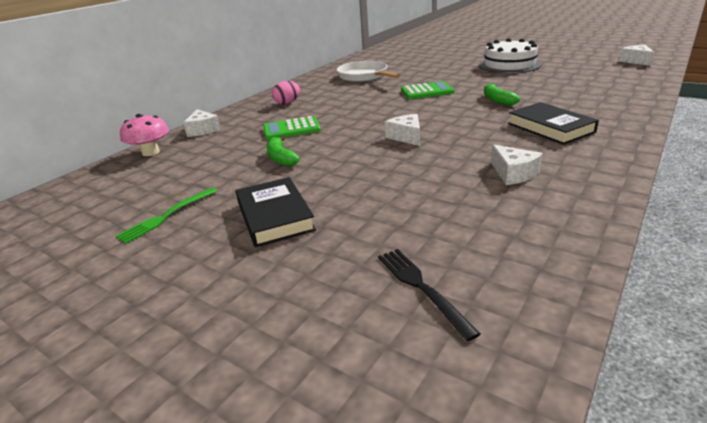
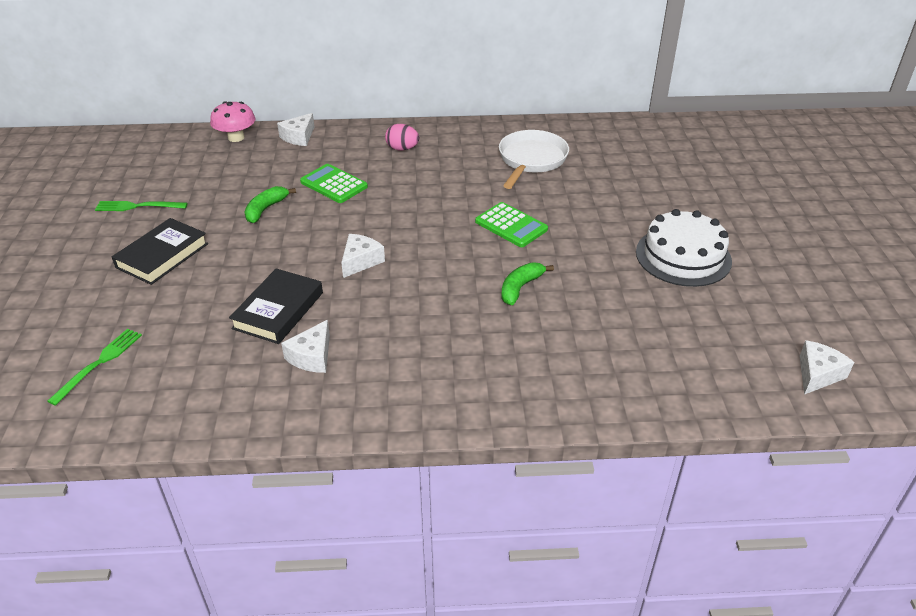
camera: 50 degrees right, 10 degrees up
black fork [378,249,481,341] -> green fork [47,329,142,406]
black book [508,102,599,145] -> black book moved to [229,268,323,344]

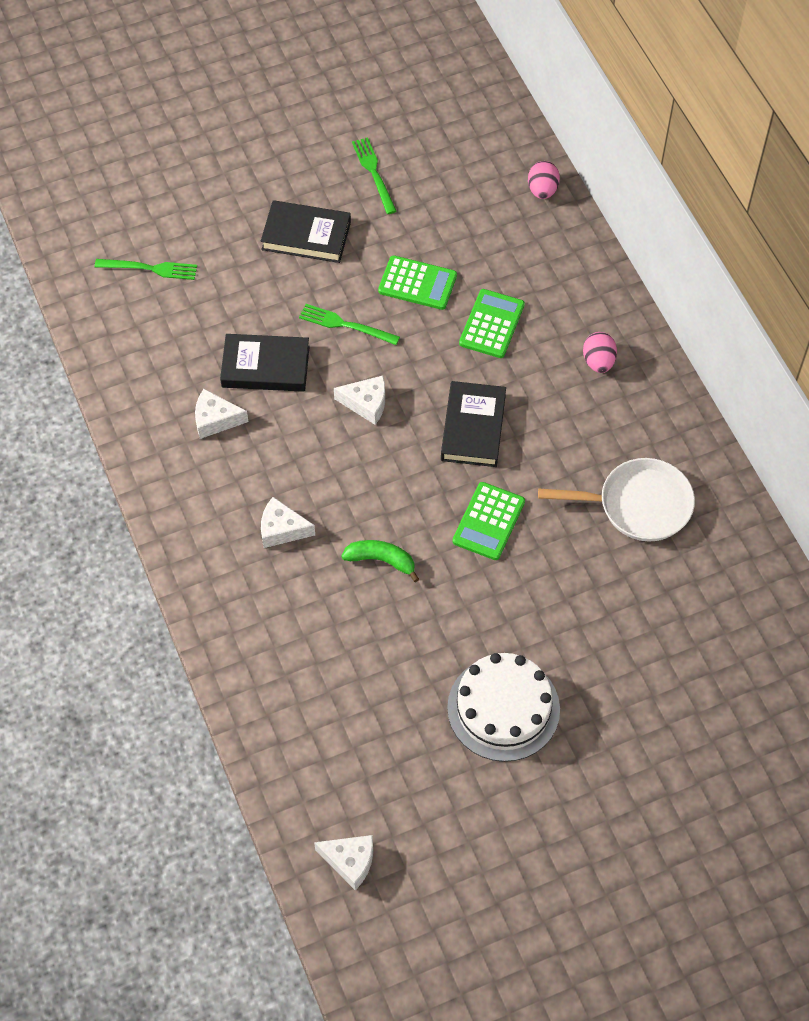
camera: 70 degrees right, 20 degrees up
pink mushroom [210,101,255,142] -> pink egg [528,161,560,199]
green banana [244,186,296,223] -> green calculator [378,255,457,310]
white cheese [277,113,314,146] -> white cheese moved to [261,497,315,548]
none -> green fork [299,304,400,345]
none -> black book [441,381,506,467]

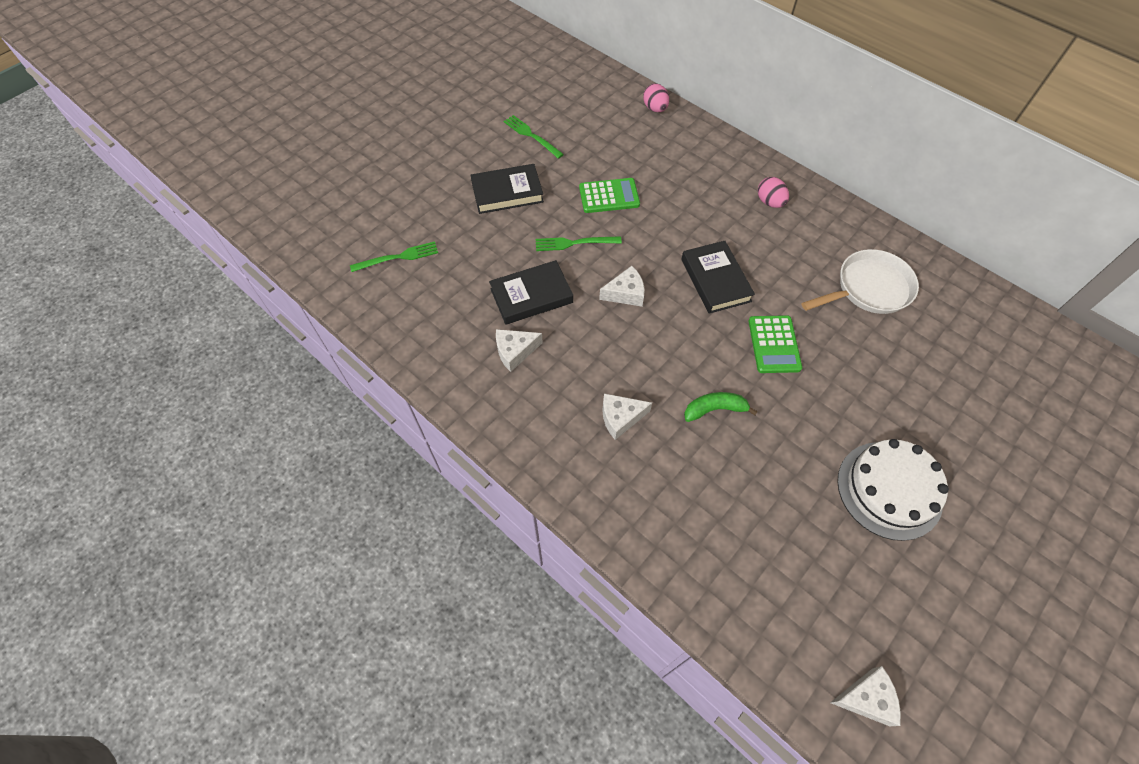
camera: 25 degrees left, 0 degrees up
green calculator [459,289,525,358] -> none

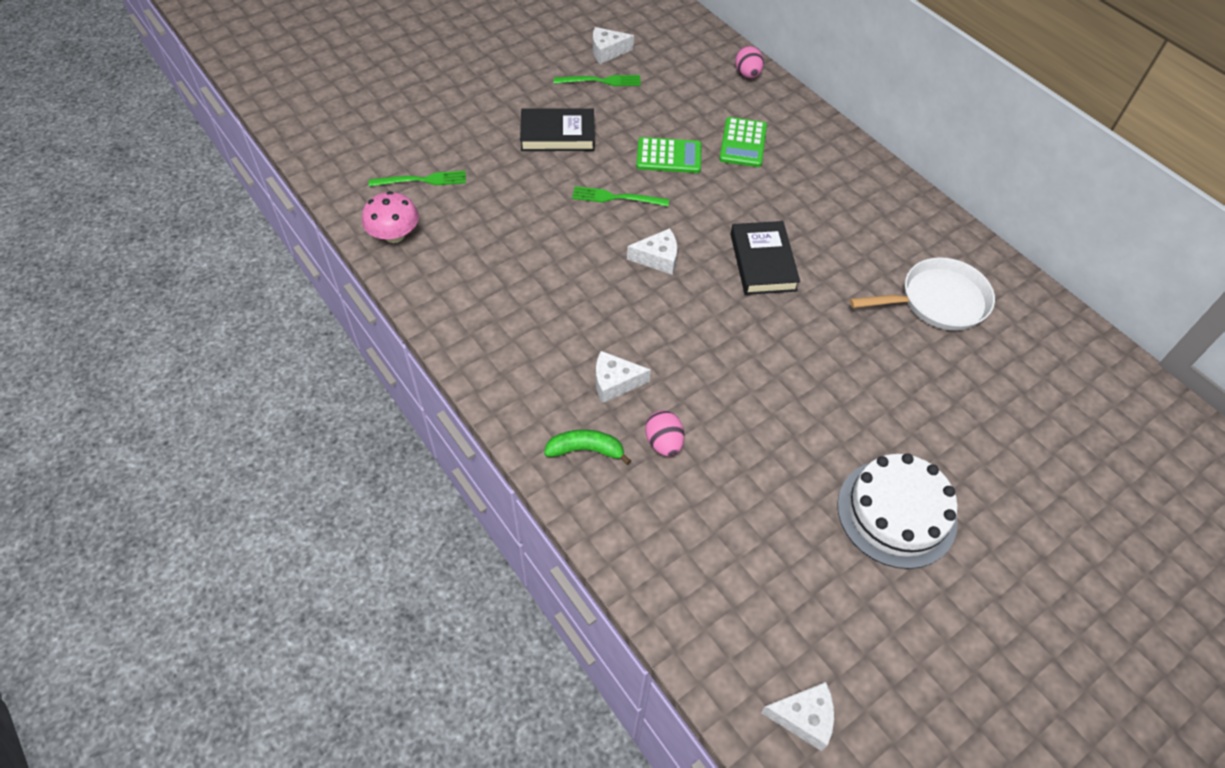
camera: 10 degrees right, 5 degrees down
black book [489,260,573,325] -> none
white cheese [496,329,543,372] -> white cheese moved to [593,27,634,64]
green fork [504,115,564,159] -> green fork turned 120 degrees clockwise [554,75,641,86]
green banana [684,392,758,422] -> green banana moved to [544,429,631,465]
green calculator [748,315,802,373] -> green calculator moved to [719,117,767,167]
pink egg [758,177,789,208] -> pink egg moved to [645,410,684,457]
none -> pink mushroom [362,191,419,243]

